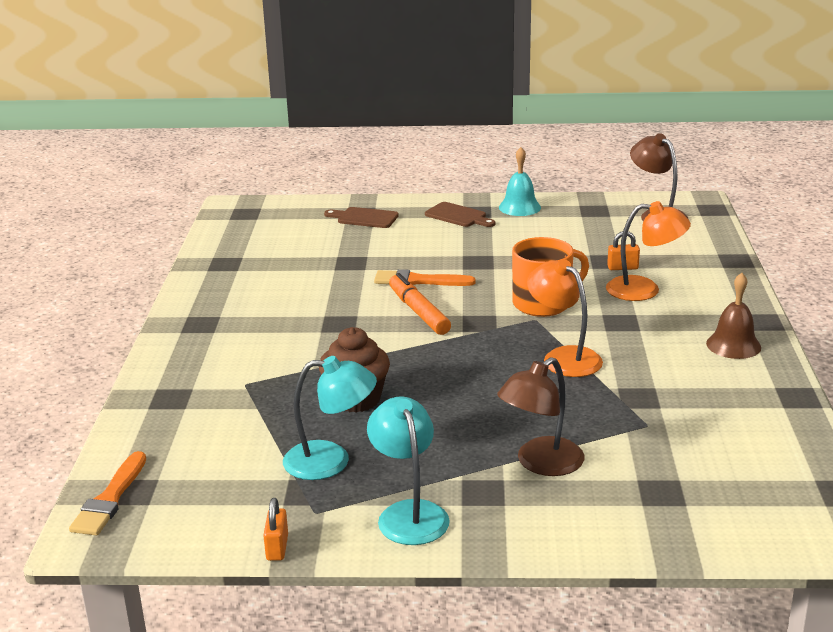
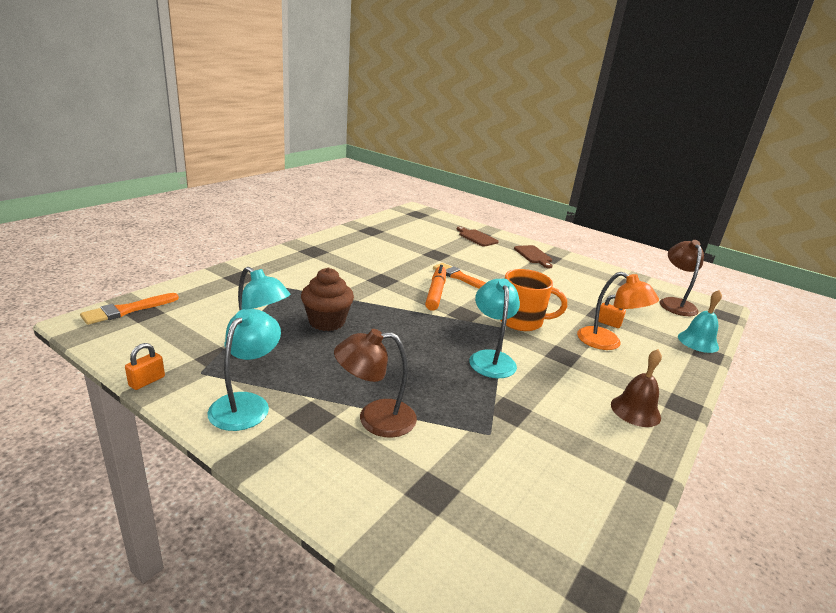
camera: 30 degrees right, 0 degrees up
turquoise bell [499,147,541,216] -> turquoise bell moved to [678,290,722,353]
orange lamp [527,259,603,377] -> turquoise lamp [469,278,520,378]

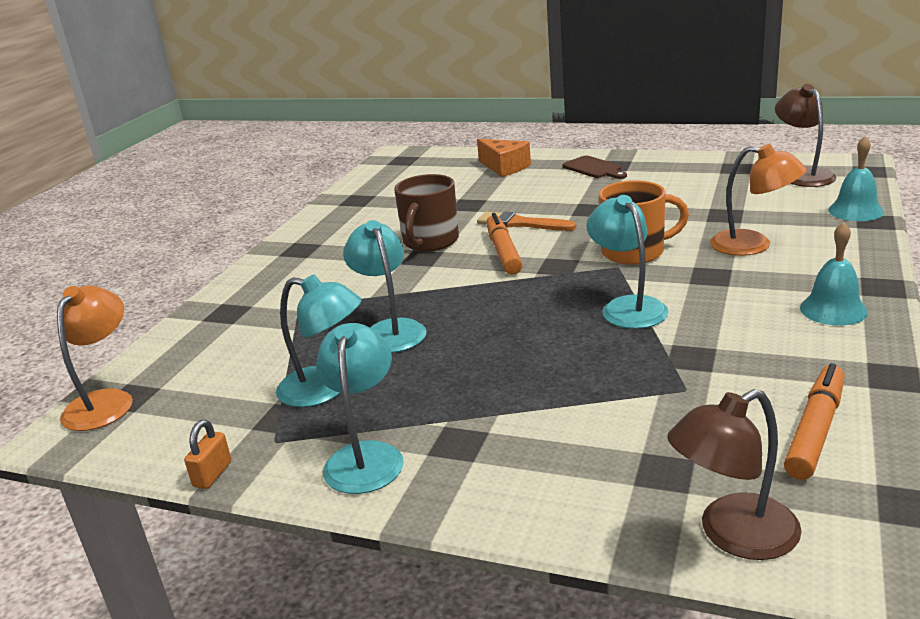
camera: 10 degrees left, 0 degrees up
orange brush [80,293,179,325] -> orange lamp [57,285,133,431]
brown cupcake [301,267,354,331] -> turquoise lamp [343,220,426,353]
brown lamp [334,329,417,438] -> brown lamp moved to [667,389,802,560]
brown cutting board [457,226,499,247] -> orange cheese [477,139,531,177]
orange padlock [598,295,626,328] -> none
brown bell [611,349,662,427] -> turquoise bell [800,222,868,326]
none -> brown mug [394,174,459,251]
none -> orange marker [784,363,845,480]

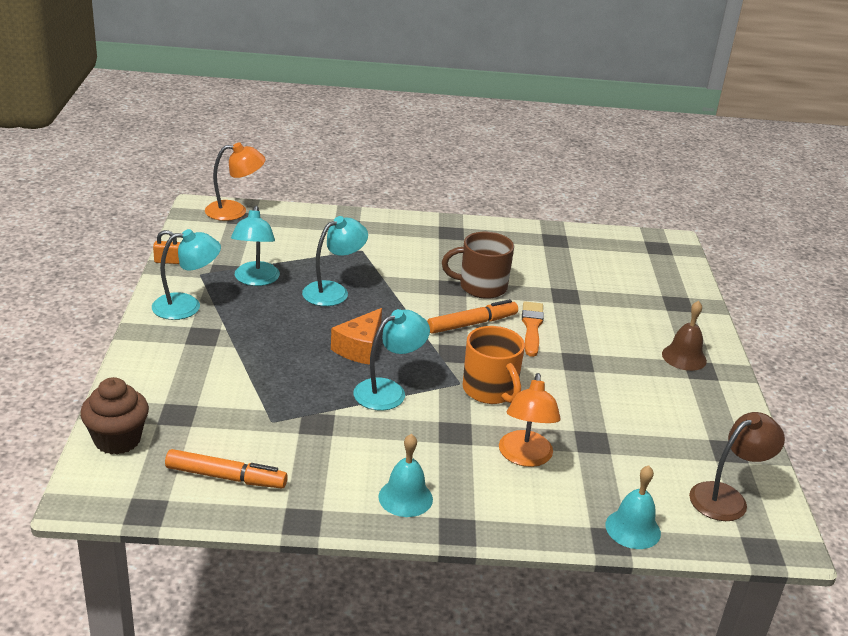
camera: 65 degrees right, 5 degrees up
orange cheese [477,139,531,177] -> orange cheese moved to [331,308,382,365]
brown cutting board [562,155,627,179] -> brown bell [662,301,707,371]
brown lamp [667,389,802,560] -> brown cupcake [80,377,149,454]

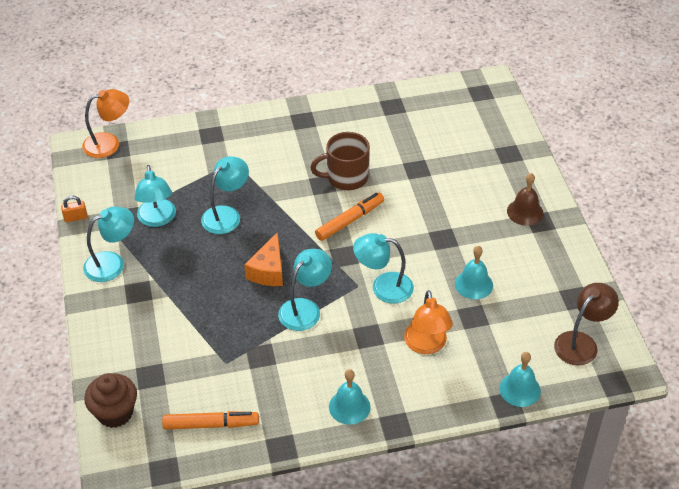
camera: 10 degrees left, 15 degrees up
orange mug [463,326,525,404] -> turquoise lamp [353,233,414,304]
orange brush [522,301,544,357] -> none
none -> turquoise bell [455,246,493,299]

